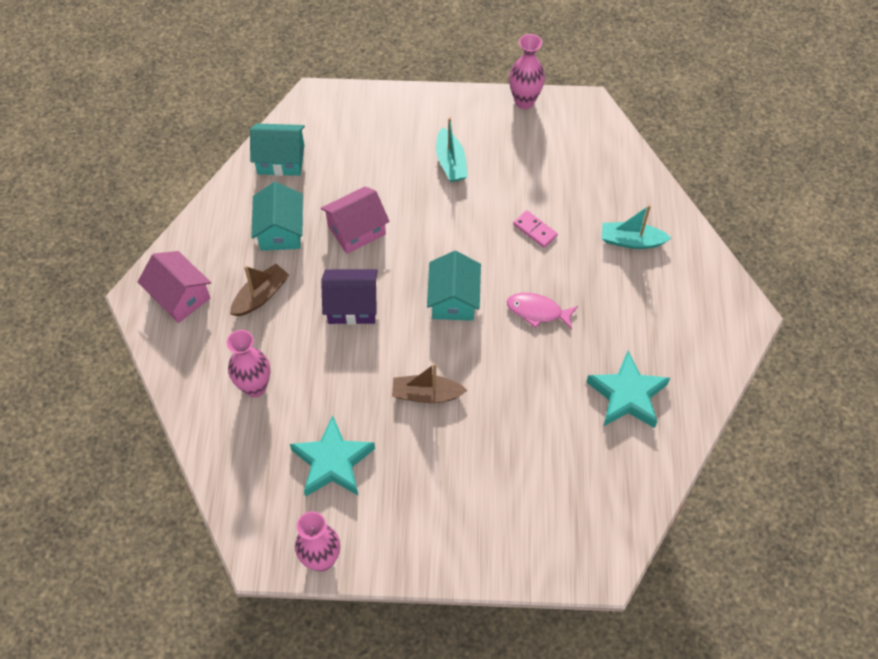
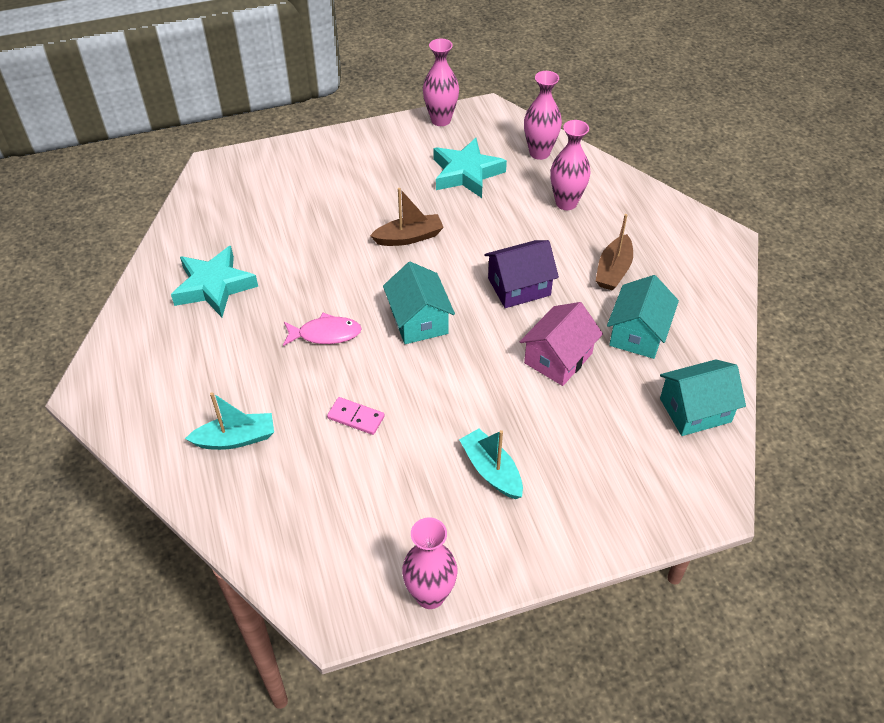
camera: 160 degrees right, 10 degrees down
pink house [138,251,211,323] -> none
turquoise house [251,182,303,251] -> turquoise house turned 45 degrees clockwise [607,275,679,359]
none -> pink vase [524,71,562,160]

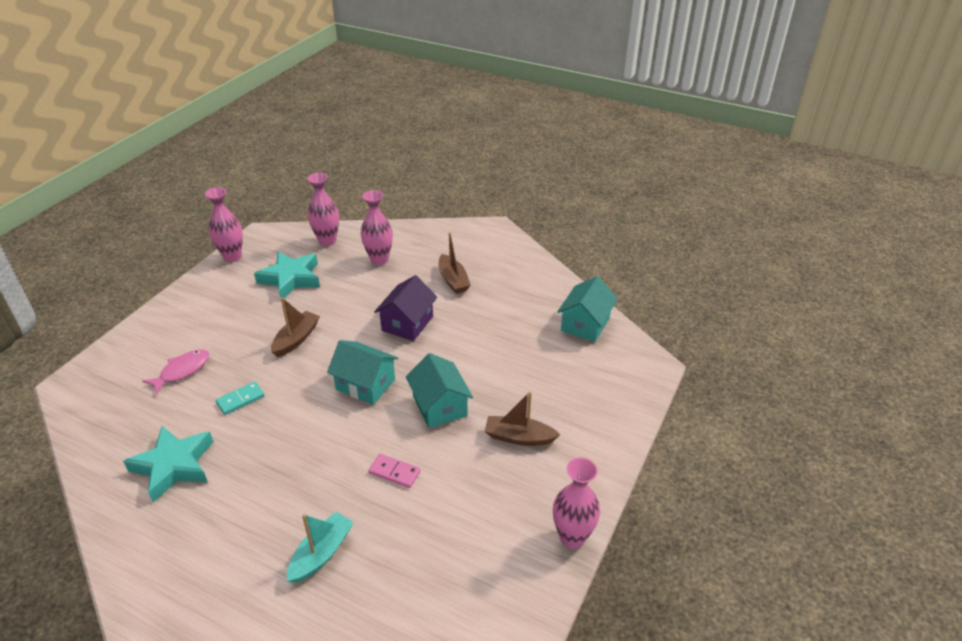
camera: 45 degrees left, 10 degrees down
pink fish [283,313,362,346] -> pink fish moved to [142,350,209,394]
pink domino [327,397,385,435] -> pink domino turned 45 degrees clockwise [368,454,421,488]
turquoise boat [459,428,523,499] -> brown boat [485,392,560,446]
pink house [520,302,603,386] -> none
turquoise house [607,275,679,359] -> turquoise house moved to [406,353,473,428]
none -> turquoise domino [216,382,265,415]

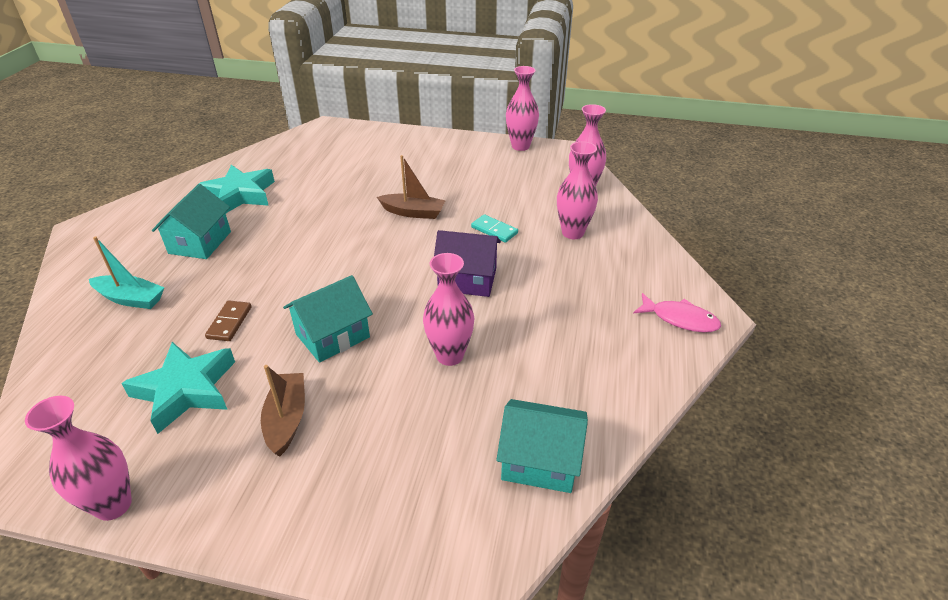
camera: 75 degrees right, 0 degrees up
pink fish [142,350,209,394] -> pink fish moved to [633,293,721,332]
turquoise domino [216,382,265,415] -> turquoise domino moved to [471,214,518,243]
turquoise star [254,251,320,298] -> turquoise star moved to [121,342,235,434]
turquoise house [327,340,398,405] -> turquoise house moved to [152,184,231,259]
pink domino [368,454,421,488] -> brown domino [205,300,252,341]
brown boat [439,232,471,294] -> none
none -> pink vase [423,253,474,366]

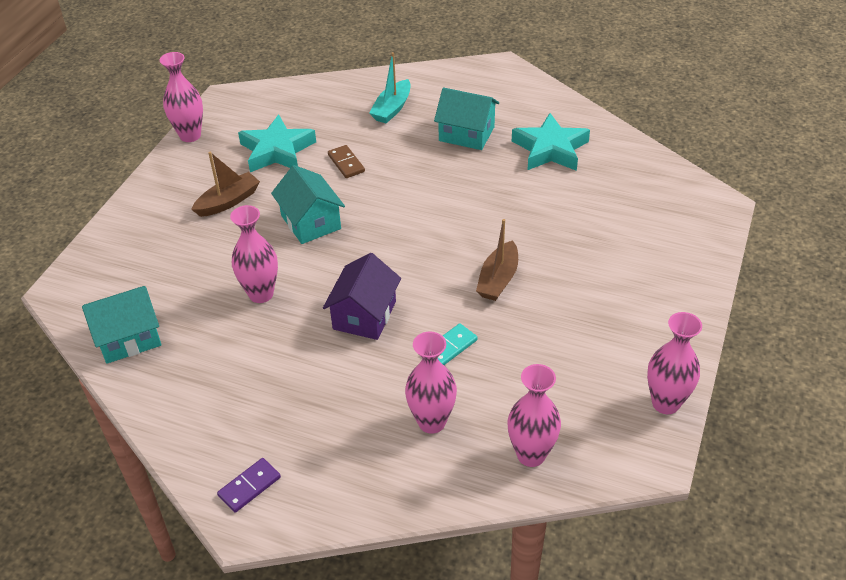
camera: 100 degrees right, 5 degrees up
brown domino [205,300,252,341] -> brown domino turned 45 degrees clockwise [328,145,365,178]
brown boat [261,365,305,456] -> brown boat turned 45 degrees counterclockwise [191,152,260,217]
turquoise house [497,399,588,493] -> turquoise house turned 45 degrees clockwise [82,286,161,364]
pink fish [633,293,721,332] -> purple domino [217,458,281,513]

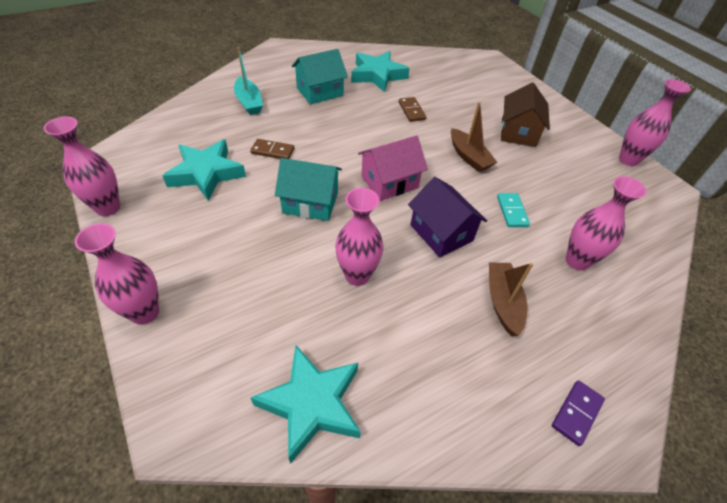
camera: 55 degrees left, 5 degrees up
turquoise house [82,286,161,364] -> turquoise star [250,345,361,464]
brown boat [191,152,260,217] -> brown boat moved to [489,262,533,336]
purple domino [217,458,281,513] -> purple domino turned 45 degrees clockwise [552,380,605,446]
pink vase [508,364,561,467] -> pink vase moved to [75,223,159,325]
none -> pink house [358,135,428,201]
none -> brown domino [399,97,426,122]
none -> brown house [501,82,550,147]

